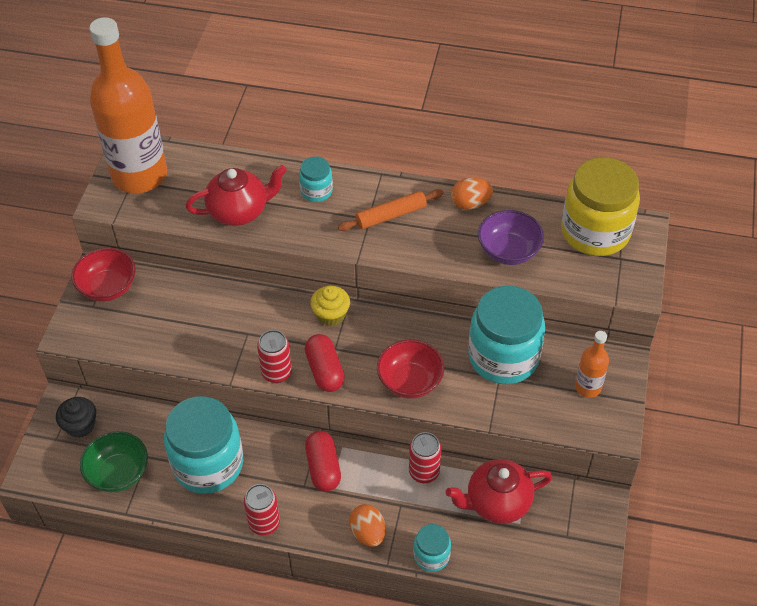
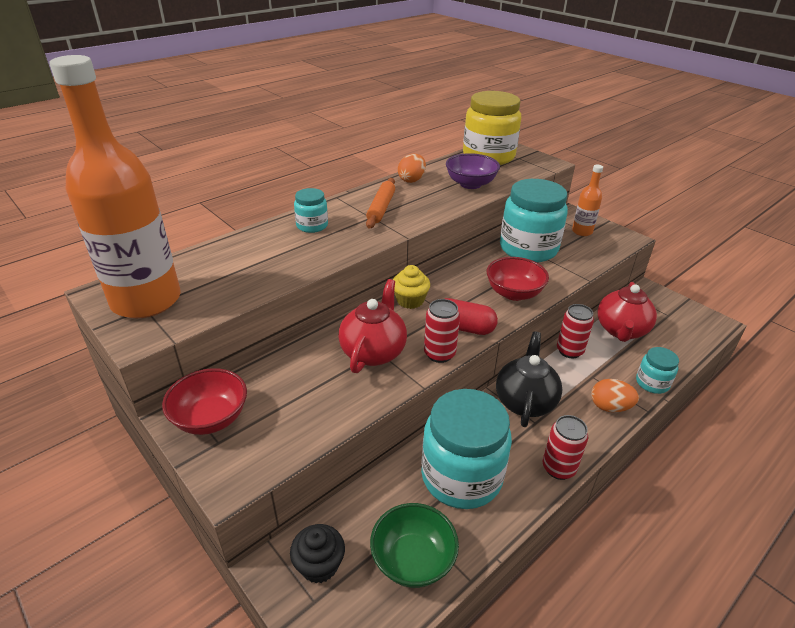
camera: 55 degrees left, 15 degrees down
red teapot [185,165,287,226] -> red teapot moved to [338,279,407,373]
red capsule [305,431,341,492] -> black teapot [496,332,562,427]

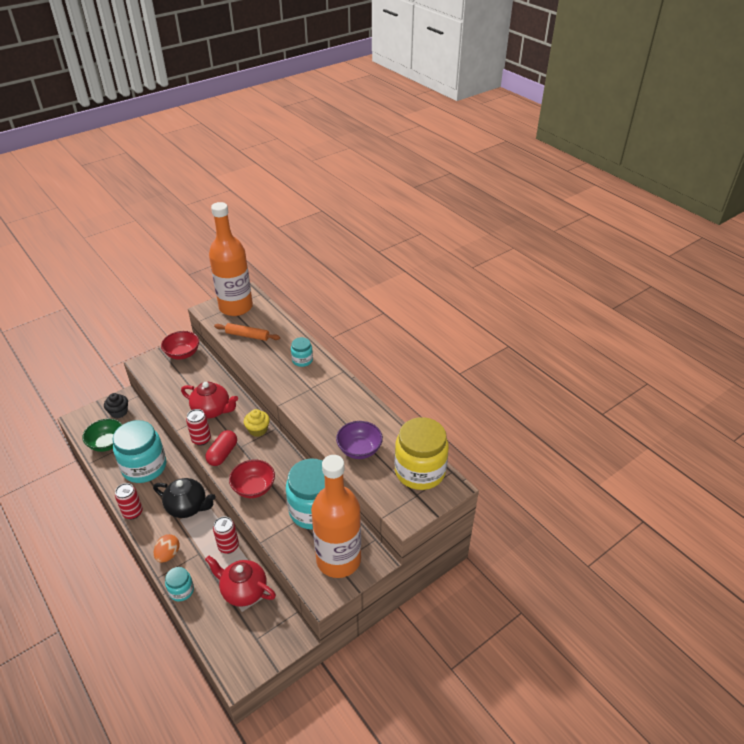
camera: 95 degrees right, 5 degrees up
orange rolling pin [366,178,395,228] -> orange rolling pin moved to [214,323,280,341]
orange egg [398,154,426,183] -> none
orange bottle [572,165,603,236] -> orange bottle [311,455,361,578], size x2.28

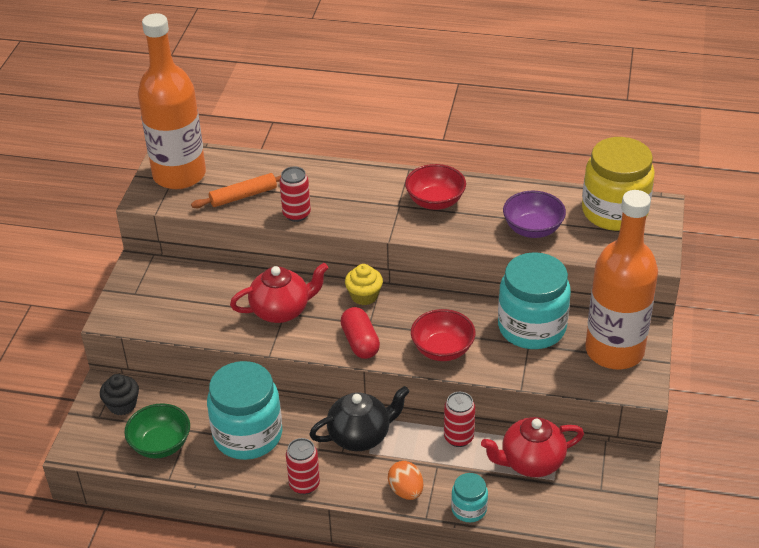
camera: 40 degrees left, 0 degrees up
red bowl [161,331,199,360] -> red bowl moved to [405,164,466,210]
red can [186,409,211,446] -> red can moved to [279,167,311,222]
turquoise jar [291,337,313,367] -> none

